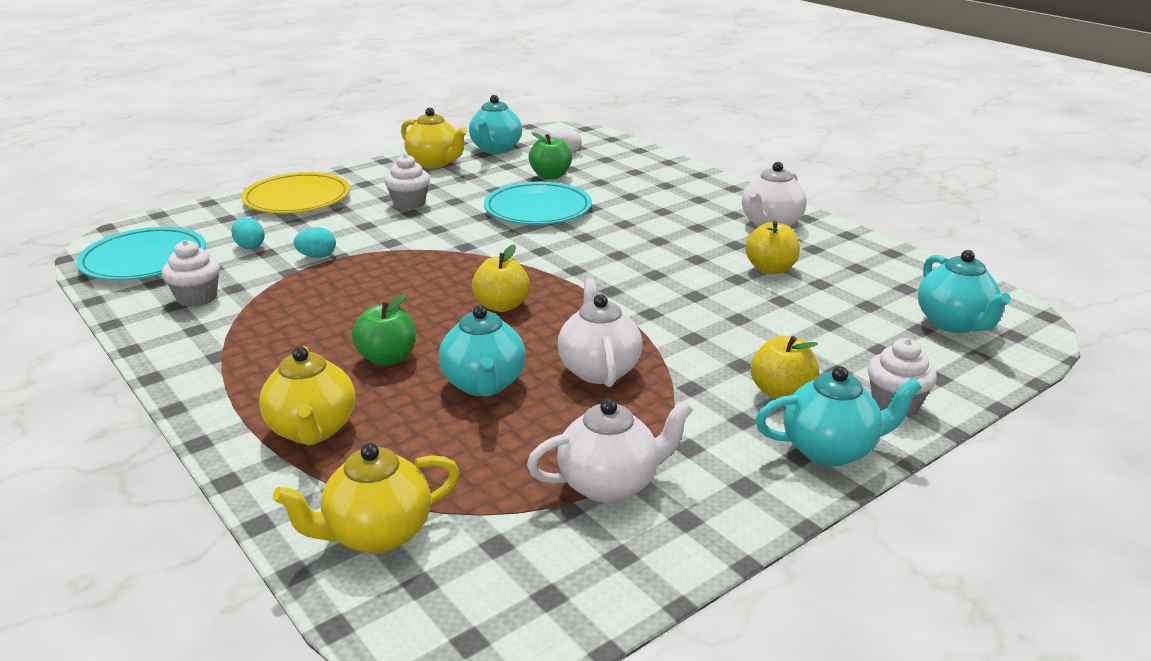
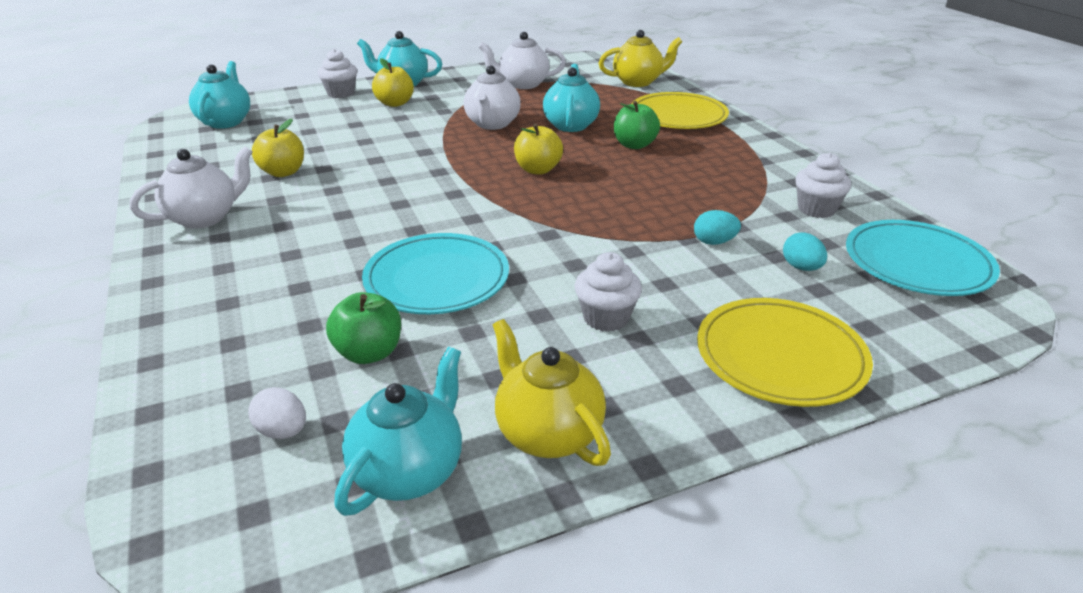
camera: 165 degrees left, 5 degrees up
yellow teapot [259,346,355,445] -> yellow plate [631,92,729,129]

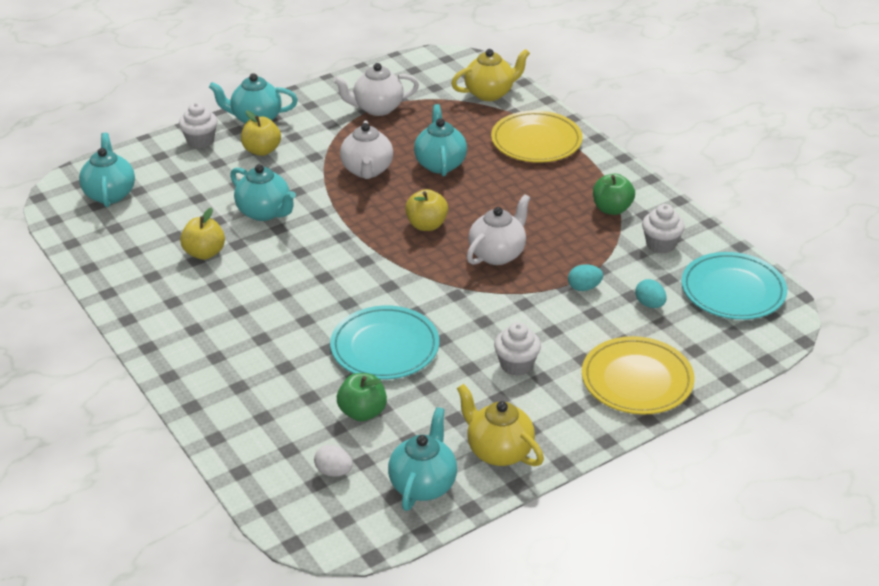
camera: 10 degrees left, 5 degrees up
white teapot [130,146,252,229] -> white teapot moved to [467,194,530,265]
green apple [614,101,660,149] -> green apple moved to [593,174,635,215]
none -> turquoise teapot [230,164,296,221]

